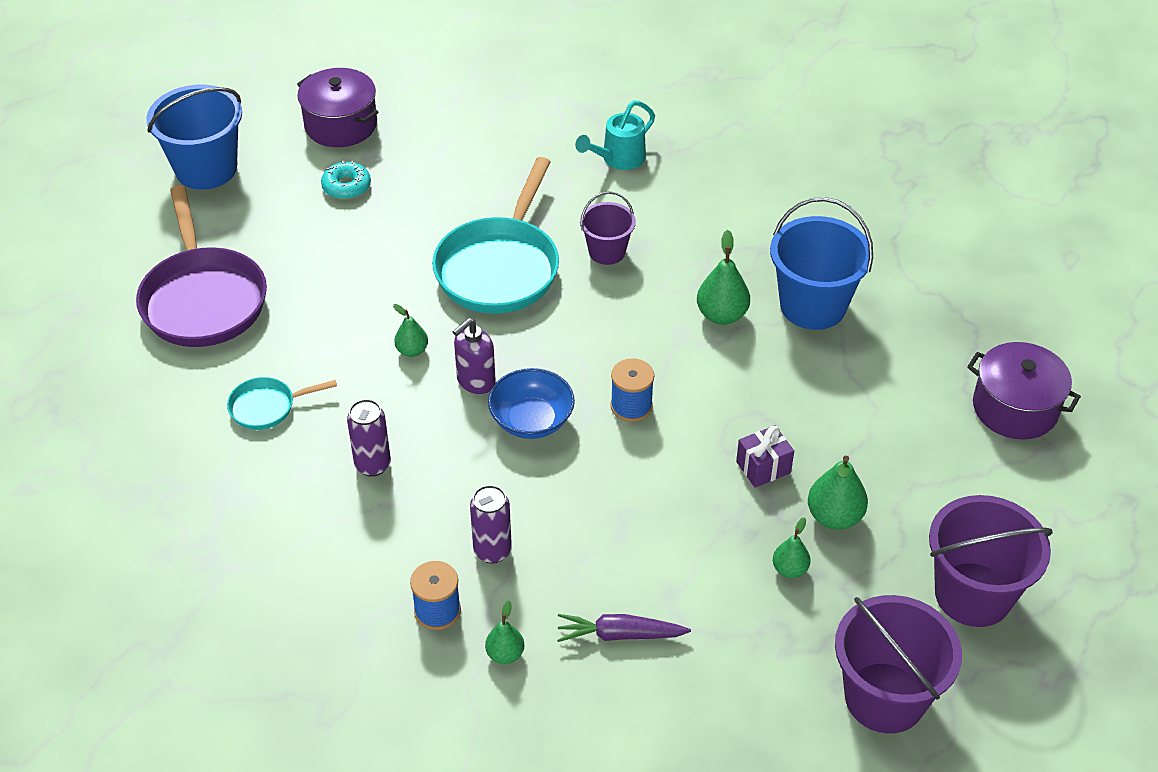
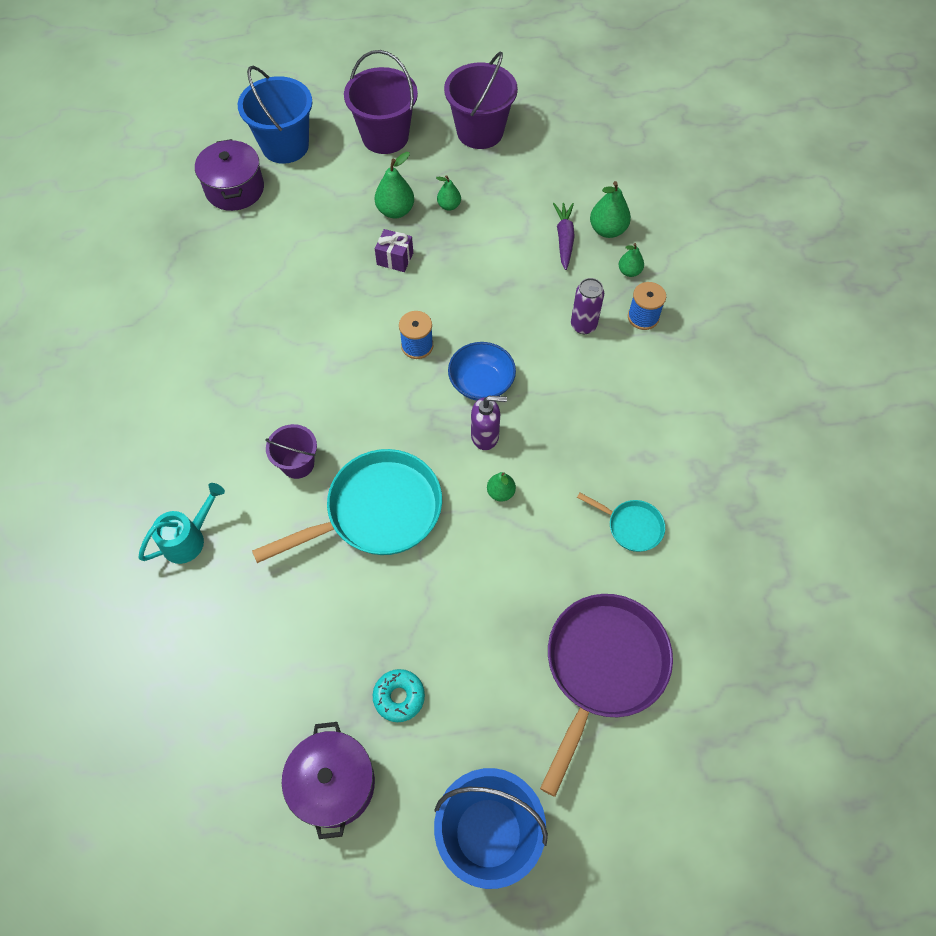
camera: 135 degrees left, 15 degrees up
purple can [347,399,391,477] -> none
purple carrot [557,614,691,642] -> purple carrot turned 135 degrees counterclockwise [553,203,575,270]
turquoise watering can [575,100,655,170] -> turquoise watering can turned 45 degrees counterclockwise [138,483,225,564]
green pear [697,230,750,325] -> green pear moved to [590,181,631,238]
blue bucket [770,197,873,330] -> blue bucket moved to [238,66,312,164]

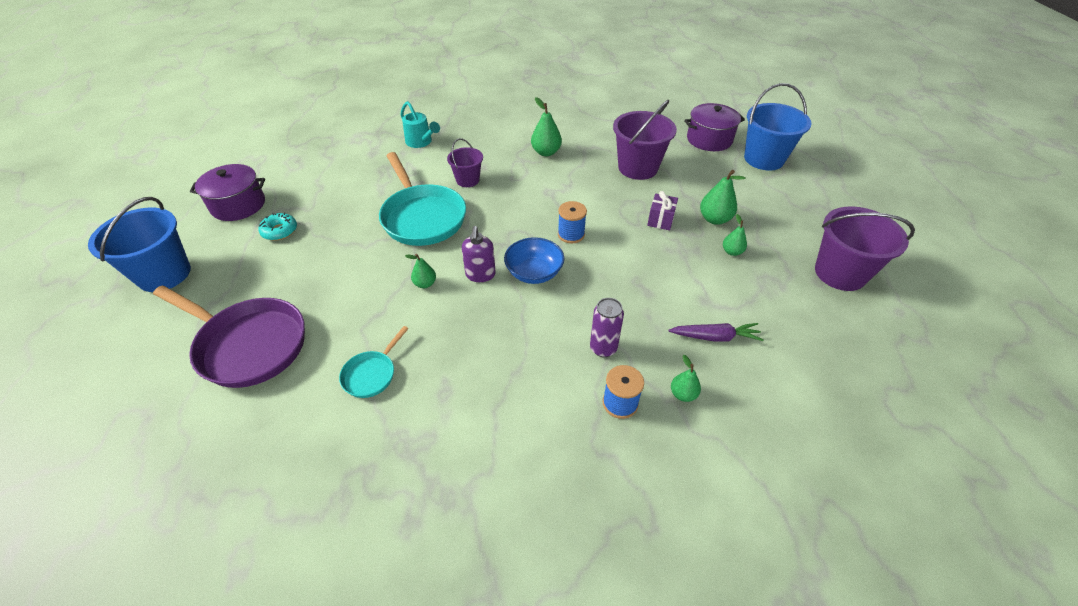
camera: 90 degrees right, 15 degrees down
purple bucket [344,50,418,154] -> purple bucket moved to [613,100,677,180]
green pear [590,181,631,238] -> green pear moved to [531,97,562,156]

